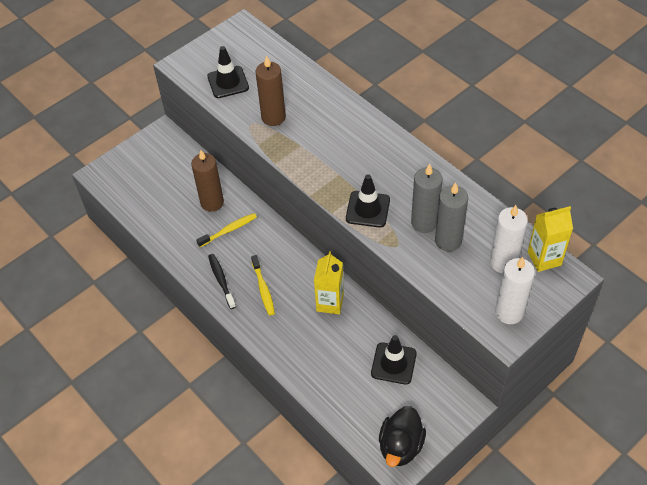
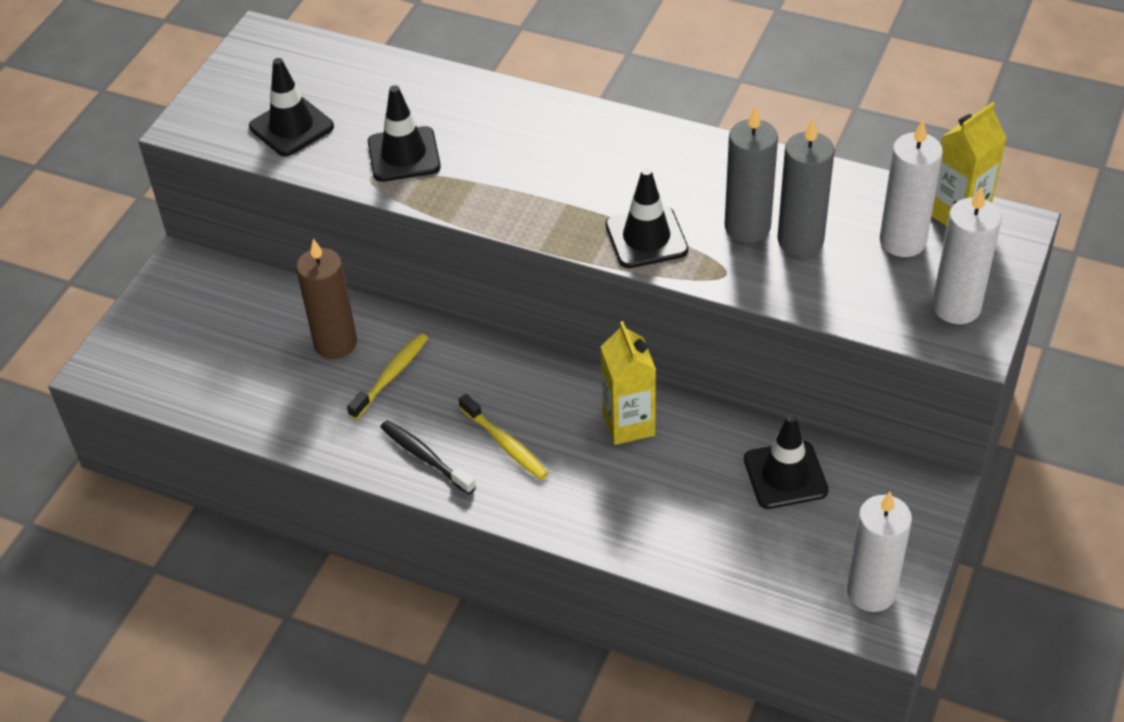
camera: 25 degrees left, 5 degrees down
brown candle [256,55,286,126] -> black traffic cone [368,85,441,182]
black duck [379,406,426,467] -> white candle [847,492,912,612]

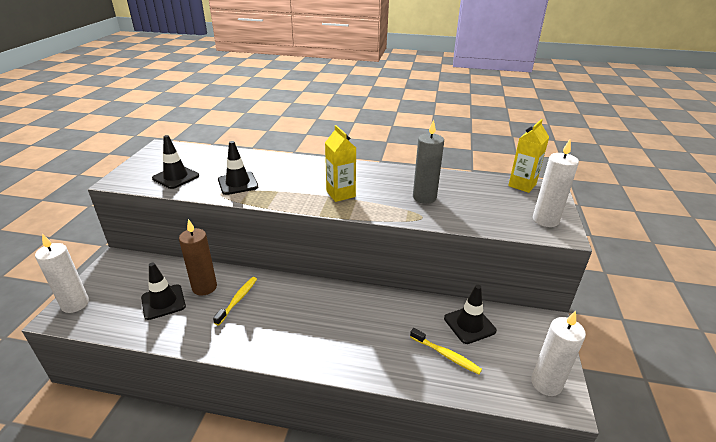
camera: 15 degrees left, 15 degrees down
black toothbrush [380,420,476,494] -> none
yellow toothbrush [459,394,548,480] -> yellow toothbrush moved to [410,328,482,374]
yellow carton [601,321,656,445] -> yellow carton moved to [325,125,356,202]
black traffic cone [605,168,688,268] -> black traffic cone moved to [141,262,186,320]
grey candle [777,119,835,256] -> none
white candle [880,120,943,257] -> white candle moved to [35,234,89,313]

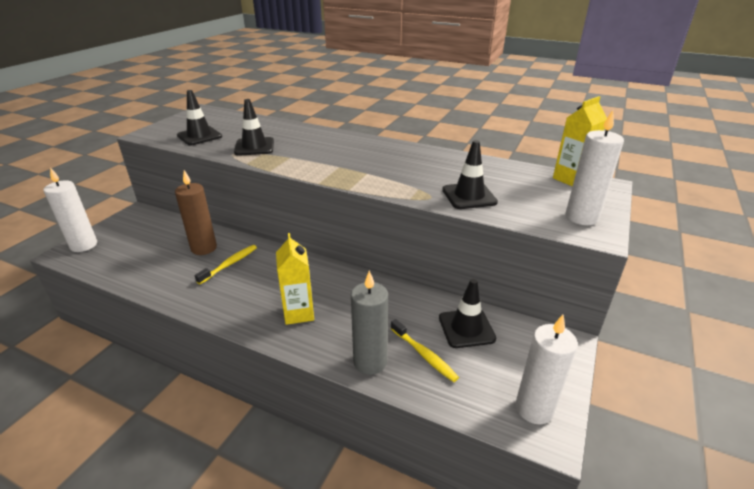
camera: 15 degrees right, 0 degrees up
black traffic cone [141,262,186,320] -> black traffic cone moved to [442,140,498,209]
yellow carton [325,125,356,202] -> yellow carton moved to [276,233,314,325]
grey candle [413,119,444,204] -> grey candle moved to [351,271,388,375]

